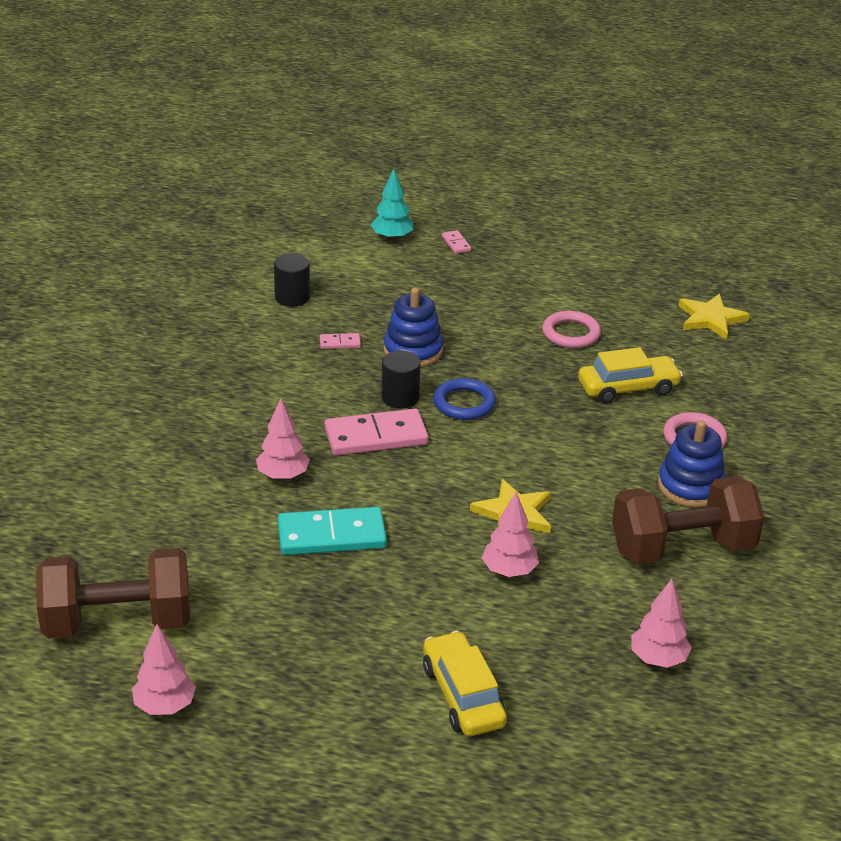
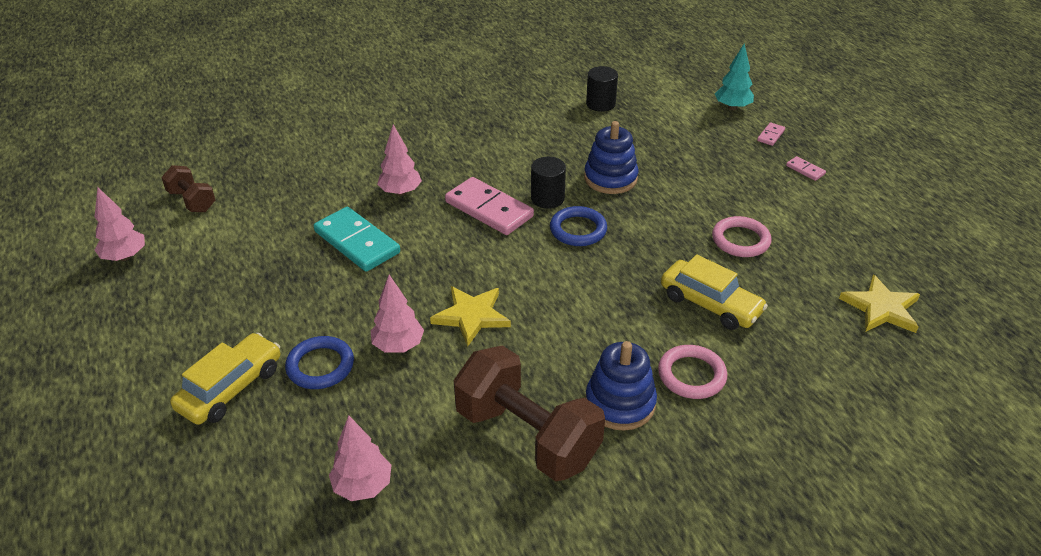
camera: 55 degrees right, 5 degrees up
brown dumbbell [36,548,190,638] -> brown dumbbell [161,165,215,212], size x0.51
pink domino [320,333,361,349] -> pink domino moved to [786,156,826,181]
none -> blue ring [285,336,354,389]

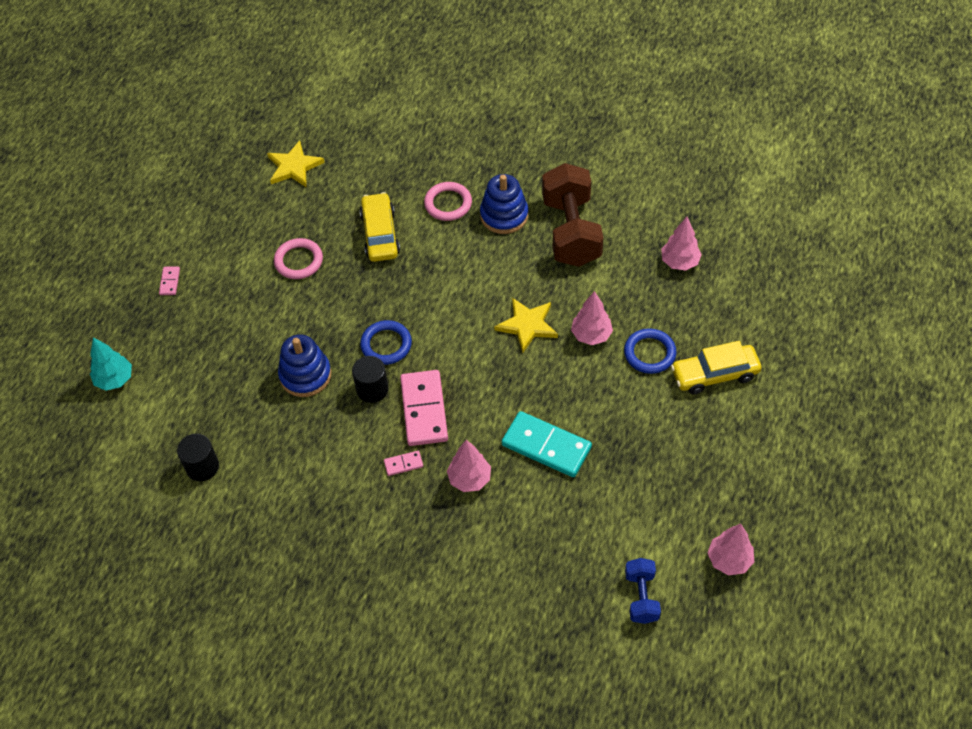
camera: 135 degrees left, 15 degrees up
brown dumbbell [161,165,215,212] -> blue dumbbell [625,558,661,624]
turquoise domino [314,207,400,272] -> turquoise domino turned 60 degrees counterclockwise [502,411,592,477]
pink domino [757,123,785,146] -> pink domino moved to [384,451,423,476]

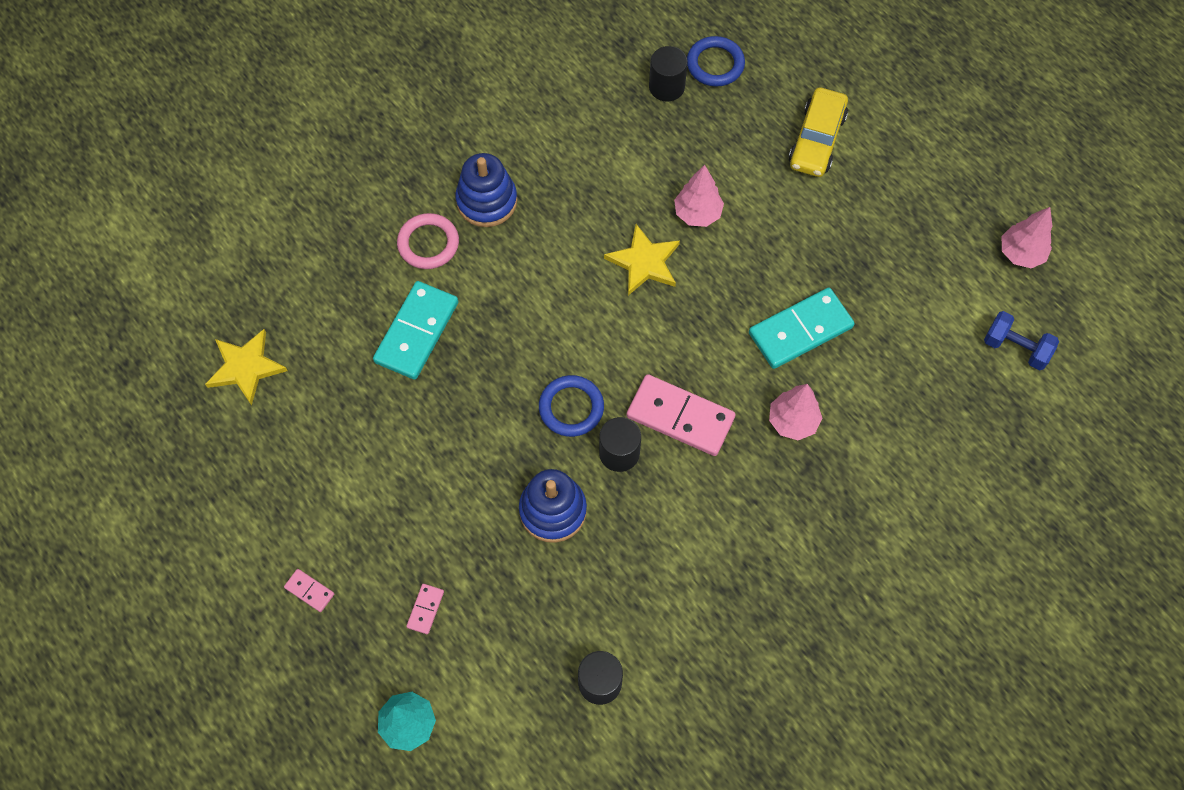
camera: 60 degrees left, 10 degrees up
pink ring [274,238,323,279] -> none
yellow car [359,192,400,262] -> turquoise domino [373,281,459,380]
pink domino [384,451,423,476] -> pink domino moved to [406,584,444,634]
brown dumbbell [542,163,603,267] -> none
blue ring [624,328,677,374] -> blue ring moved to [687,36,745,87]
pink tree [661,217,702,270] -> black cylinder [649,46,688,102]

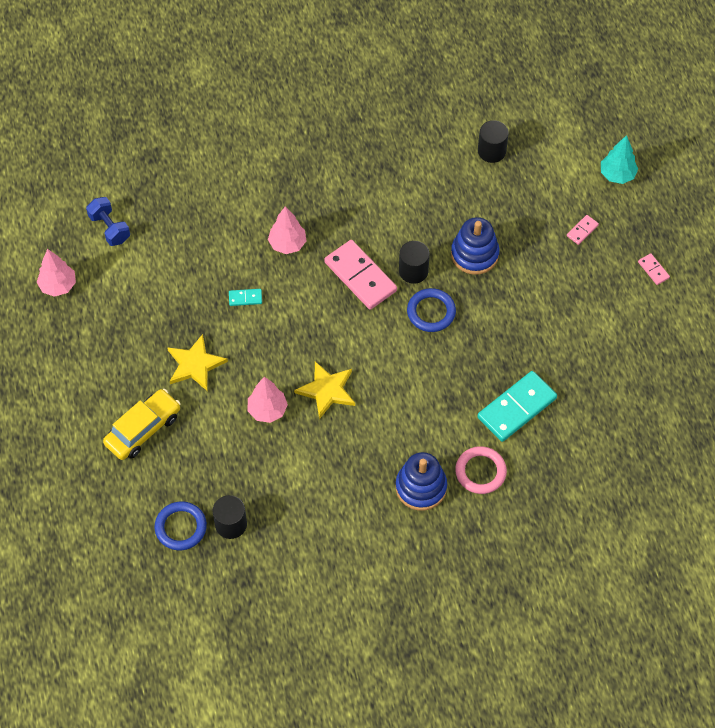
camera: 155 degrees left, 5 degrees down
yellow star [205,329,288,406] -> yellow star moved to [167,334,228,391]
turquoise domino [749,288,855,369] -> turquoise domino [229,289,262,306], size x0.45

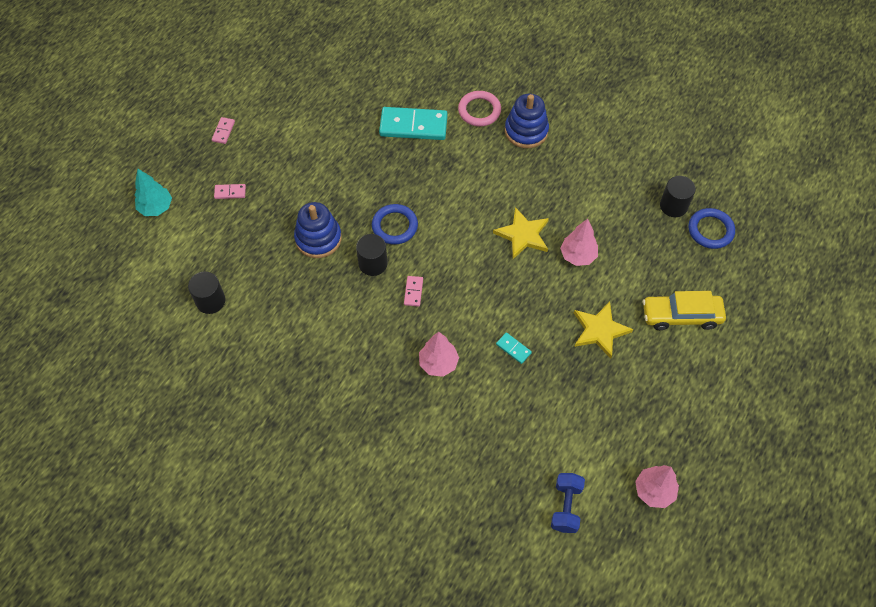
camera: 135 degrees left, 0 degrees up
pink domino [324,240,397,310] -> pink domino [404,276,423,307], size x0.45

